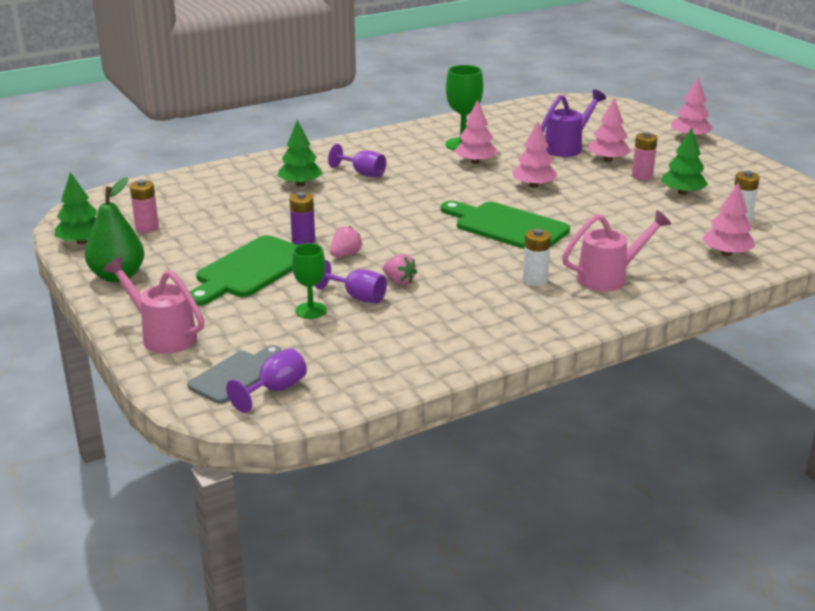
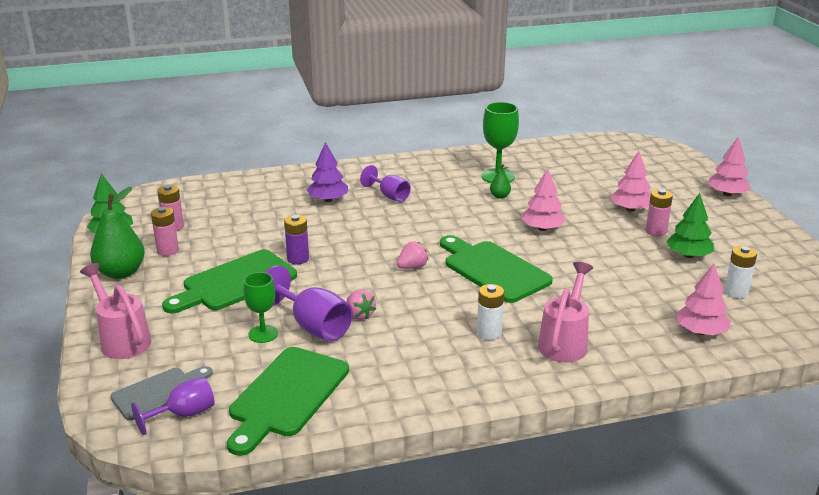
camera: 15 degrees right, 0 degrees up
green tree [277,120,323,186] -> purple tree [307,142,348,202]
purple goblet [315,260,387,303] -> purple goblet [265,265,353,341], size x1.52
pink strawberry [330,226,362,257] -> pink strawberry moved to [397,241,428,269]
pink tree [454,100,497,164] -> green pear [490,164,511,199]
purple watering can [541,89,606,157] -> none
pink watering can [562,210,671,292] -> pink watering can turned 60 degrees counterclockwise [538,262,593,363]
none -> pink battery [151,207,179,256]
none -> green cutting board [227,347,349,456]

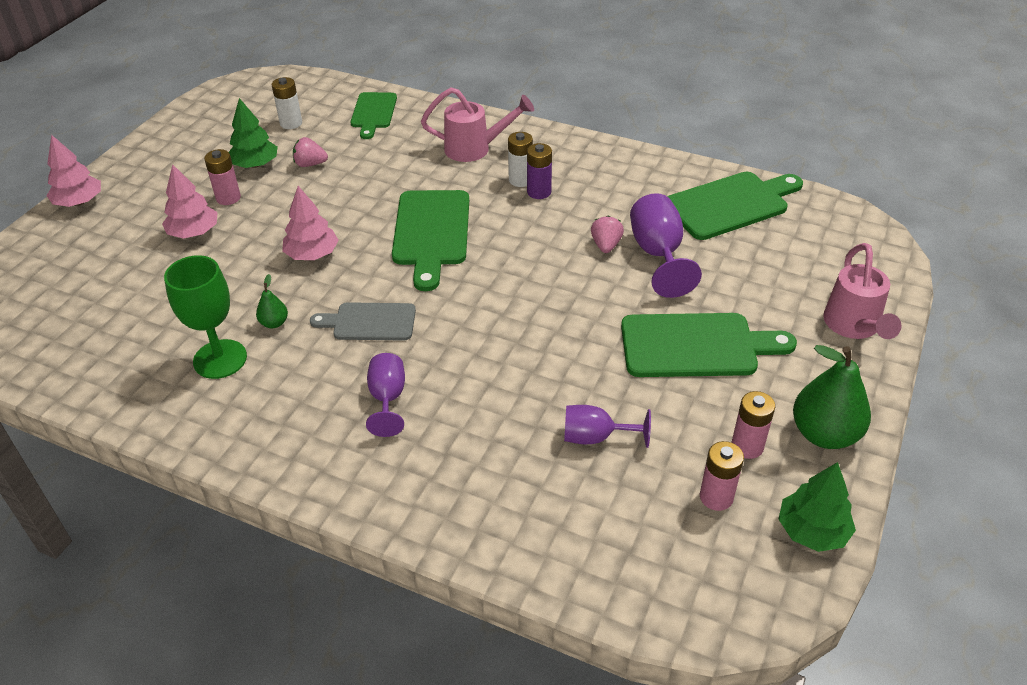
camera: 140 degrees left, 15 degrees up
grey cutting board [111,366,213,421] -> grey cutting board moved to [310,302,416,341]
purple goblet [131,377,215,435] -> purple goblet moved to [564,405,651,448]
green goblet [243,272,278,343] -> none
purple battery [284,215,309,264] -> purple battery moved to [527,143,552,199]
purple tree [307,142,348,202] -> none
pink strawberry [397,241,428,269] -> pink strawberry moved to [293,137,328,167]
pink watering can [538,262,593,363] -> pink watering can turned 150 degrees counterclockwise [421,88,534,162]
pink tree [676,264,731,335] -> green cutting board [351,92,397,139]

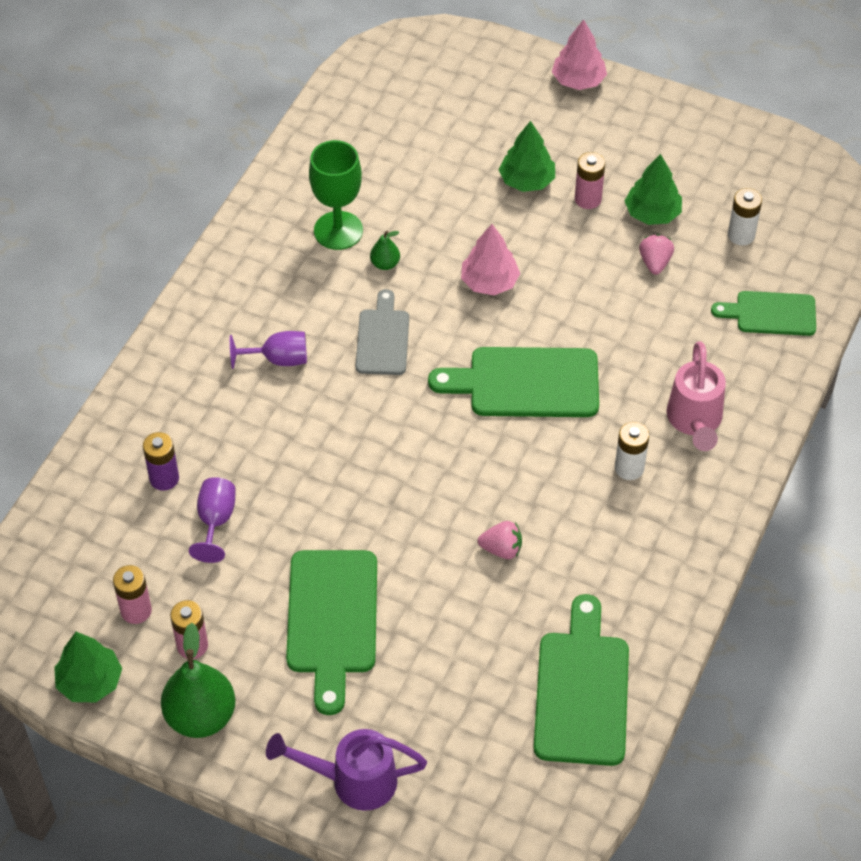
camera: 90 degrees right, 10 degrees up
pink tree [162,164,218,239] -> green tree [499,121,555,192]
purple battery [527,143,552,199] -> purple battery moved to [143,432,179,491]
purple goblet [630,193,702,298] -> none
green cutting board [667,172,803,240] -> green cutting board turned 150 degrees counterclockwise [534,594,629,766]
pink watering can [823,243,902,339] -> purple watering can [266,729,427,811]

